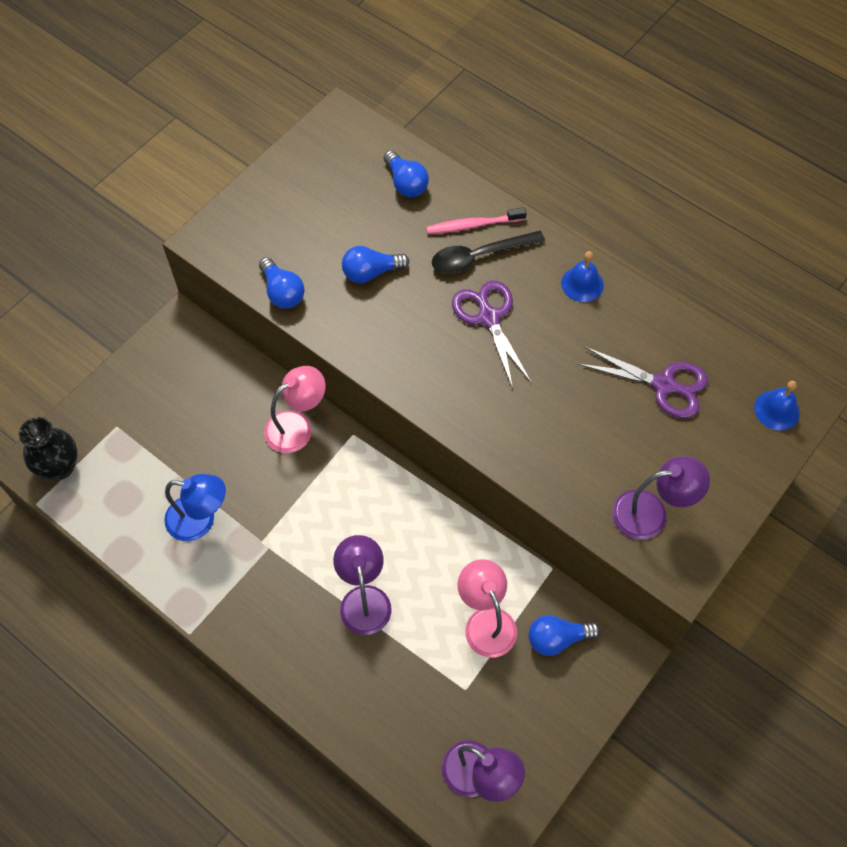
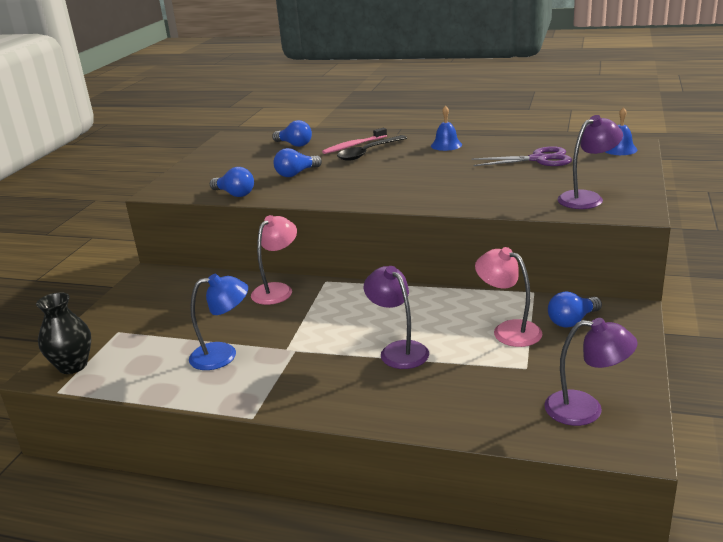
camera: 20 degrees left, 35 degrees down
purple scissors [452,280,532,389] -> none

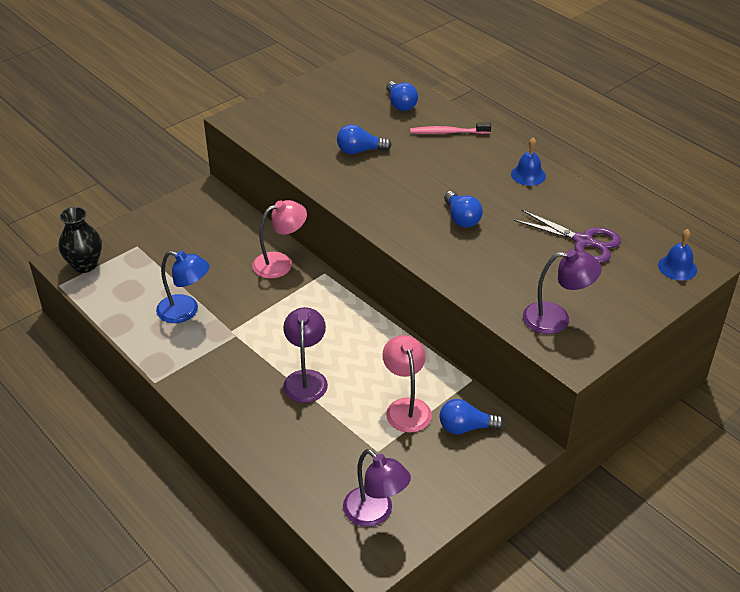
camera: 30 degrees right, 15 degrees up
blue light bulb [210,167,254,197] -> blue light bulb moved to [444,191,483,228]
black spoon [337,135,407,161] -> none

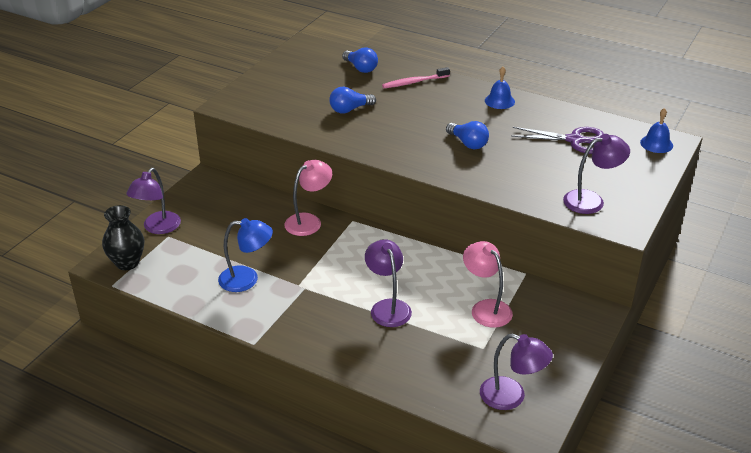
camera: 20 degrees left, 5 degrees down
blue light bulb [439,399,504,434] -> none
none -> purple lamp [126,168,181,234]

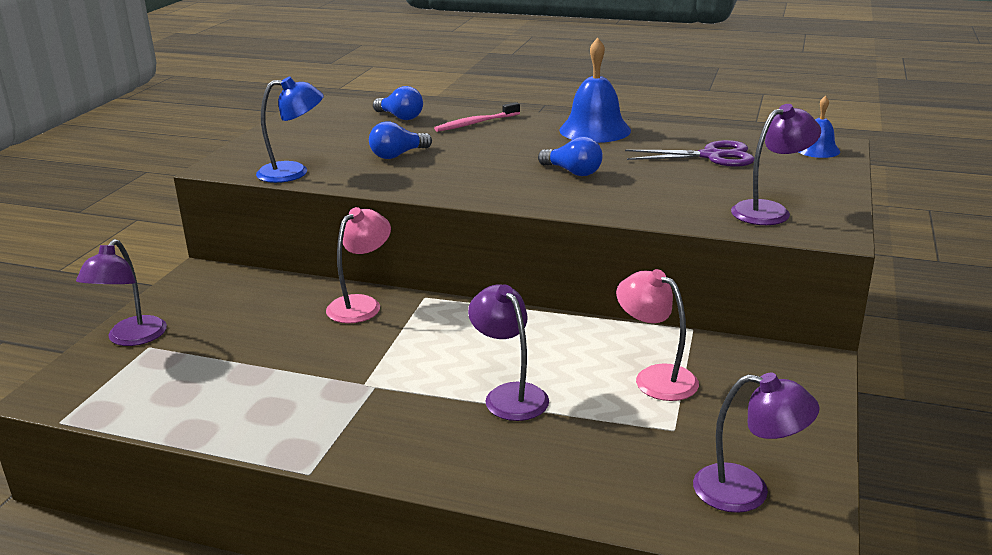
camera: 10 degrees left, 10 degrees down
black vase [102,205,144,270] -> none
blue lamp [218,218,273,292] -> blue lamp moved to [256,77,324,183]
blue bell [485,67,515,109] -> blue bell [559,38,631,143], size x1.77

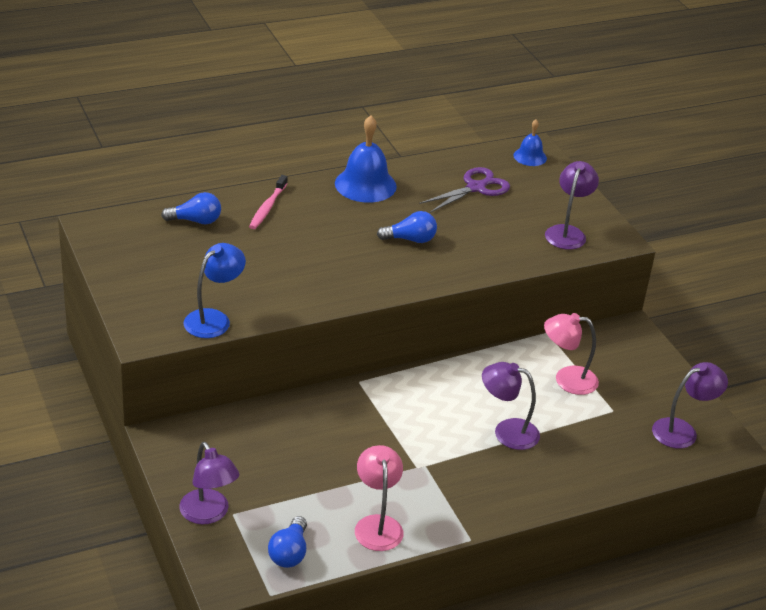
camera: 45 degrees left, 10 degrees up
pink lamp [326,207,391,323] -> pink lamp moved to [355,445,403,551]
blue light bulb [369,121,432,159] -> blue light bulb moved to [268,516,307,568]

